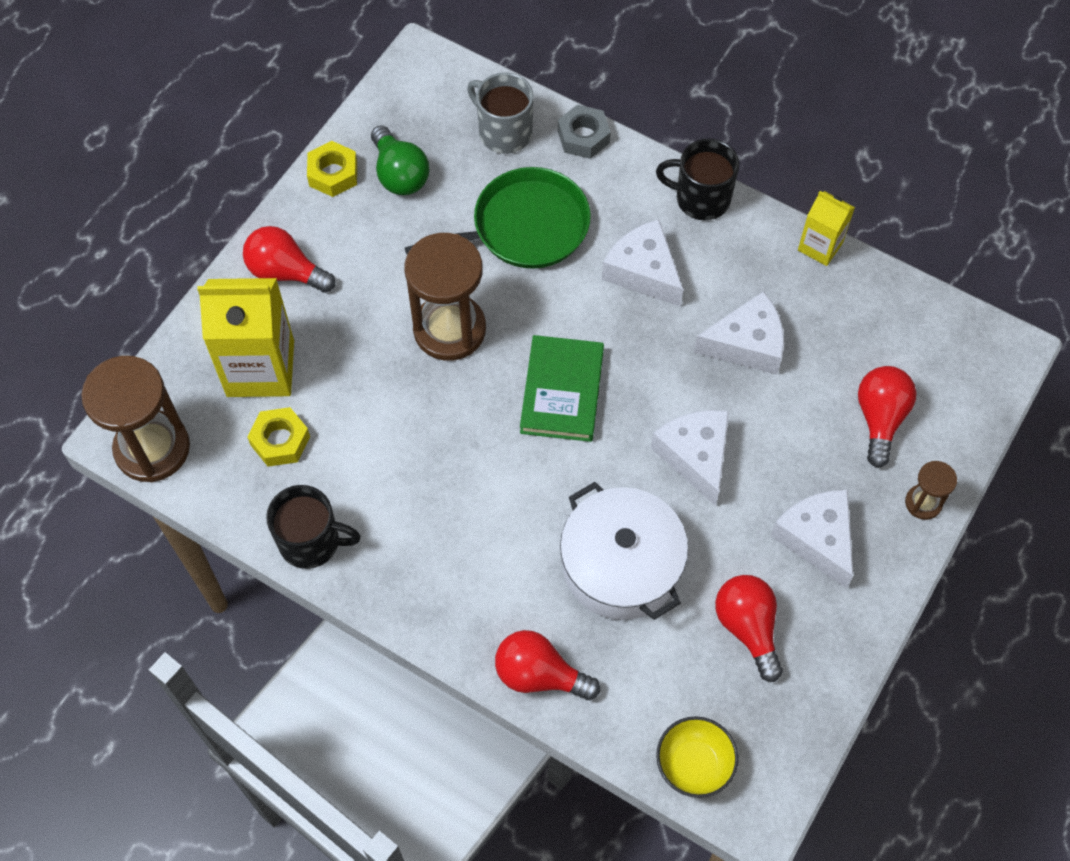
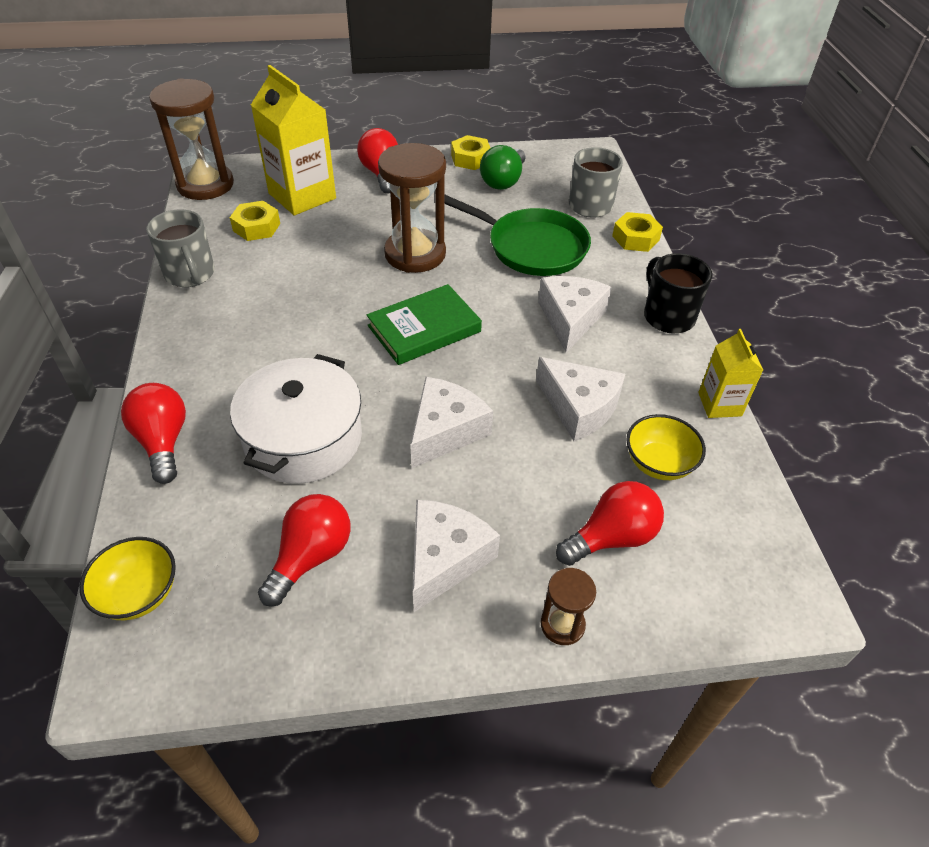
camera: 50 degrees right, 15 degrees down
black mug [266,485,361,569] -> grey mug [146,209,215,287]
grey nut [558,105,611,159] -> yellow nut [612,212,663,252]
none -> yellow bowl [626,414,706,480]

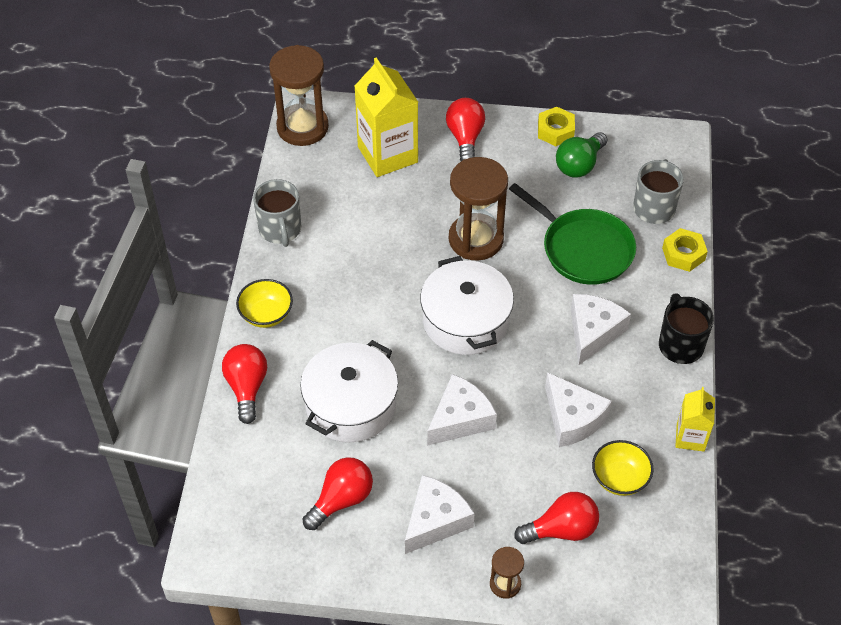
camera: 15 degrees right, 5 degrees up
yellow bowl [80,537,176,620] -> yellow bowl moved to [236,279,293,328]
yellow nut [230,201,280,241] -> none
green book [367,284,482,365] -> white pot [420,256,514,355]

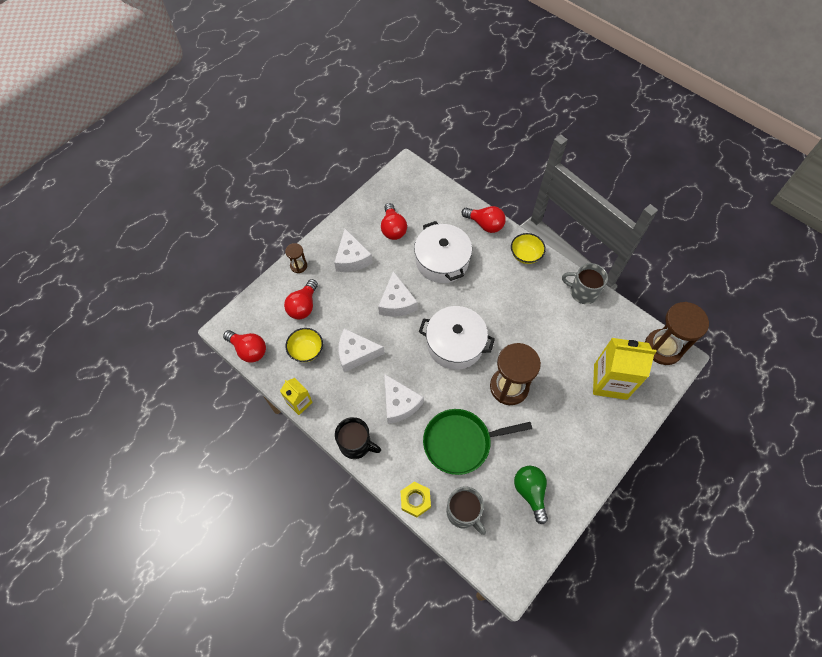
camera: 125 degrees right, 10 degrees up
red light bulb [446,98,485,161] -> red light bulb moved to [223,330,266,363]
yellow nut [538,107,575,146] -> none

